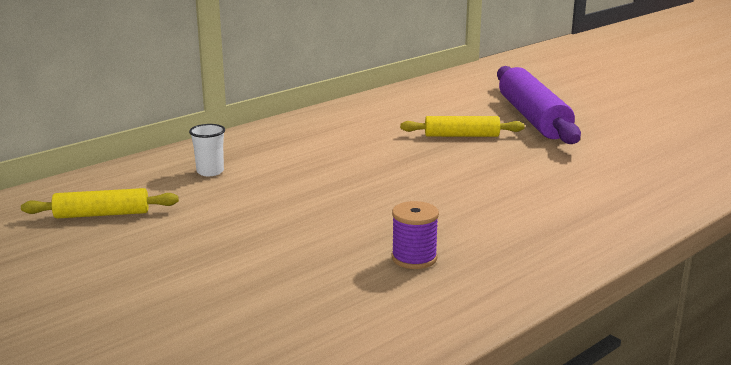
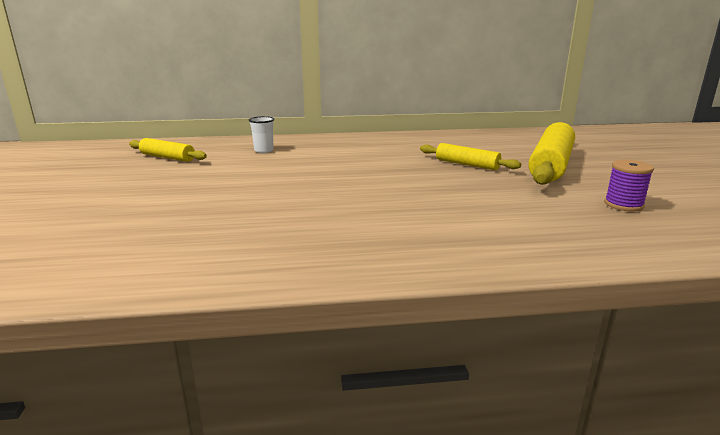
camera: 35 degrees right, 0 degrees up
purple spool [392,201,439,269] -> purple spool moved to [604,160,654,211]
purple rolling pin [497,66,581,144] -> yellow rolling pin [529,122,575,185]

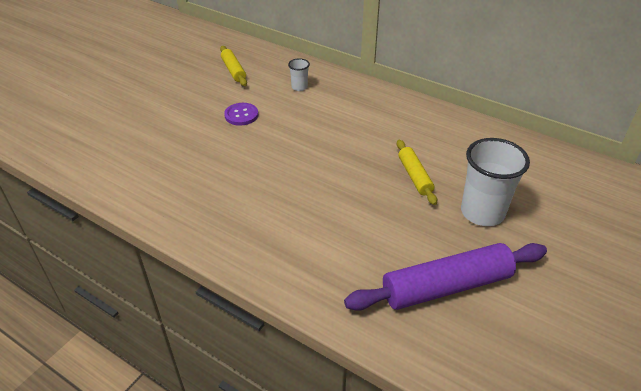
camera: 40 degrees right, 20 degrees up
yellow rolling pin [529,122,575,185] -> white cup [461,138,530,226]
purple spool [604,160,654,211] -> purple rolling pin [344,243,547,311]
none -> purple button [224,103,258,126]

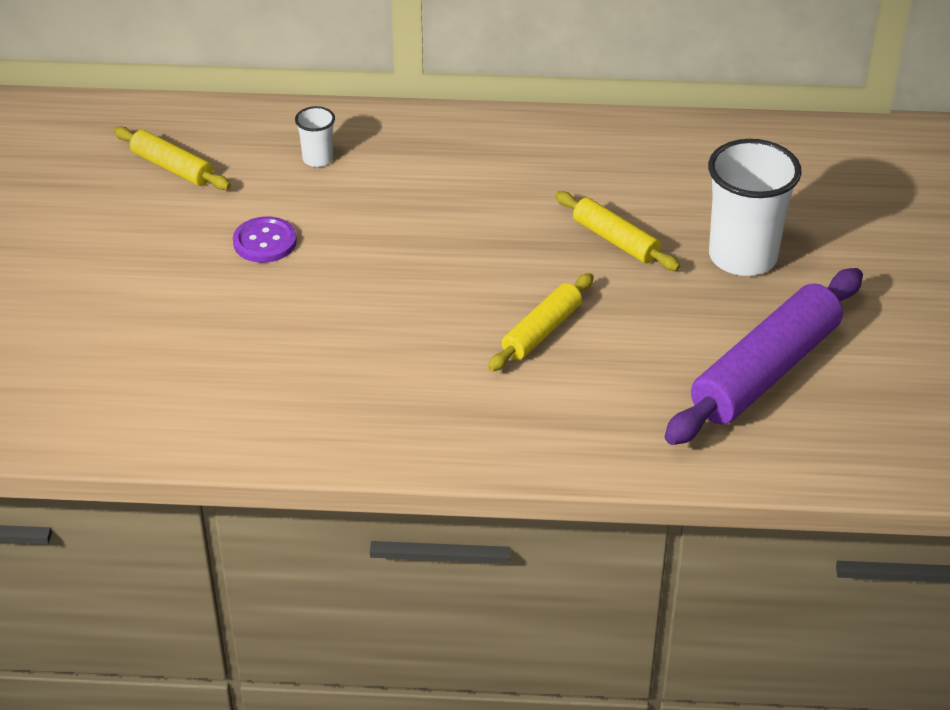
camera: 30 degrees left, 0 degrees up
none -> yellow rolling pin [488,273,594,371]

